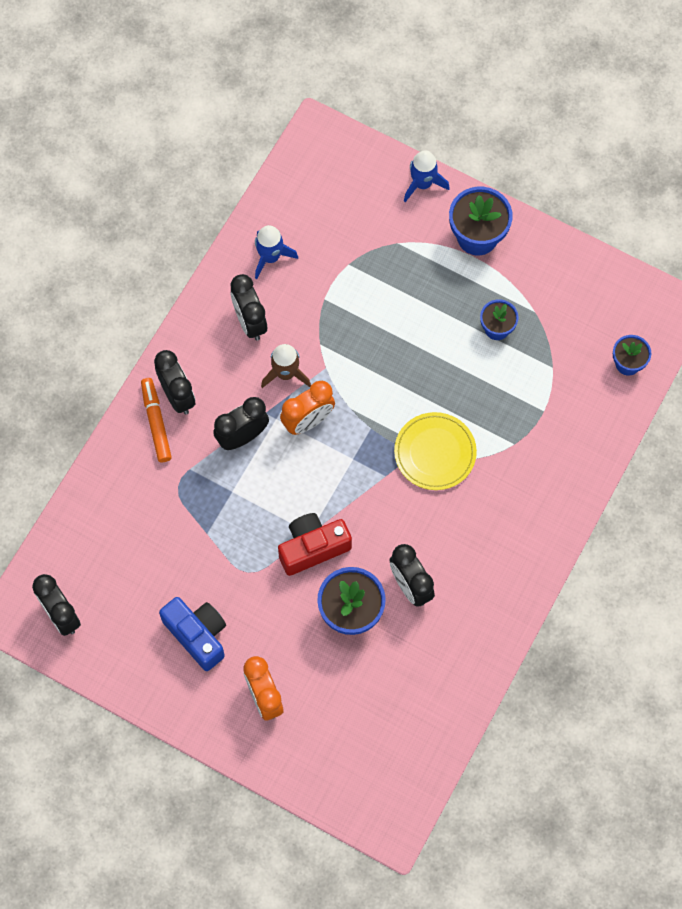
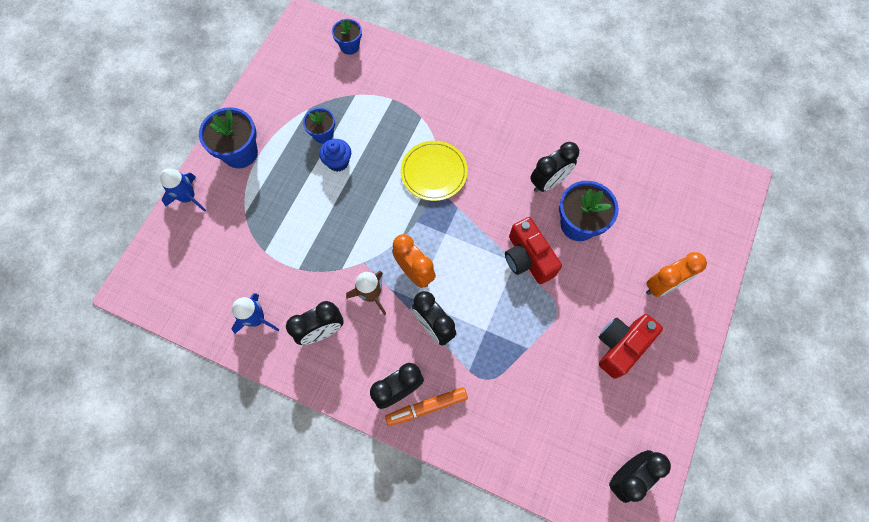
camera: 95 degrees left, 0 degrees up
blue camera [159,597,226,671] -> red camera [599,314,663,379]
none -> blue cupcake [319,139,351,172]

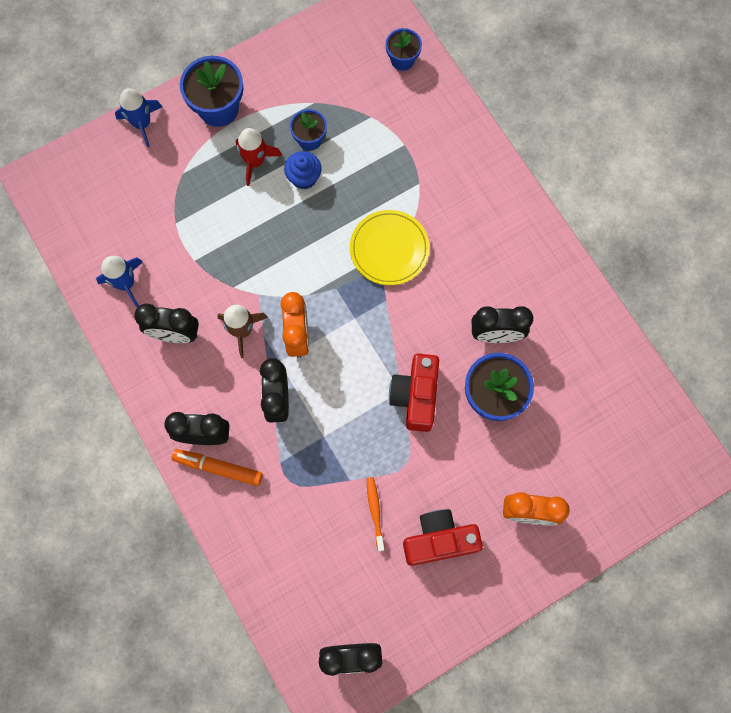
camera: 35 degrees right, 5 degrees up
none -> red rocket [236,128,282,186]
none -> orange toothbrush [367,477,385,552]

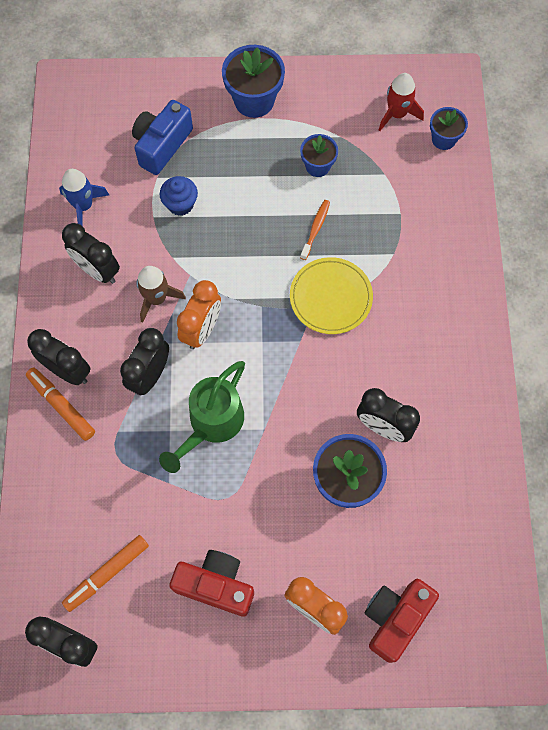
camera: 30 degrees right, 5 degrees down
blue rocket [115,88,162,147] -> none
red rocket [236,128,282,186] -> red rocket moved to [379,73,424,131]
blue cupcake [284,151,322,190] -> blue cupcake moved to [160,176,198,216]
orange toothbrush [367,477,385,552] -> orange toothbrush moved to [300,200,330,260]
red camera [389,354,439,432] -> red camera moved to [365,579,439,663]
none -> orange marker [62,535,149,612]
none -> blue camera [132,100,193,175]
none -> green watering can [159,361,245,473]

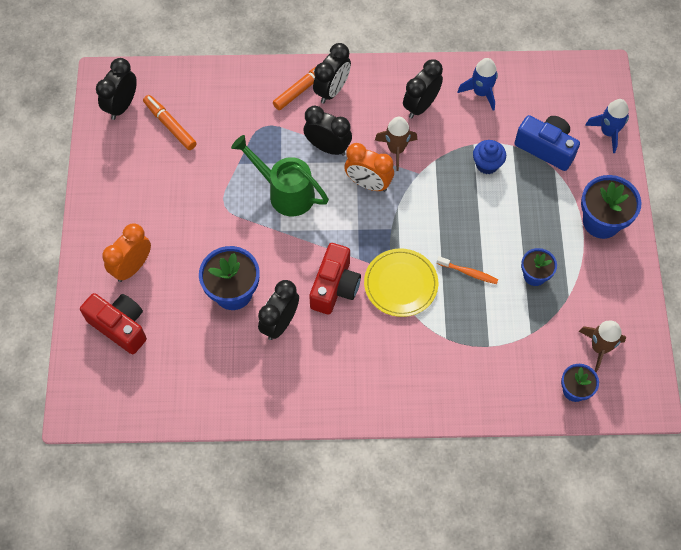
camera: 90 degrees right, 5 degrees down
red camera [169,550,254,617] -> red camera moved to [309,243,361,315]
red rocket [379,73,424,131] -> brown rocket [578,321,626,372]
none -> blue rocket [585,99,629,153]

